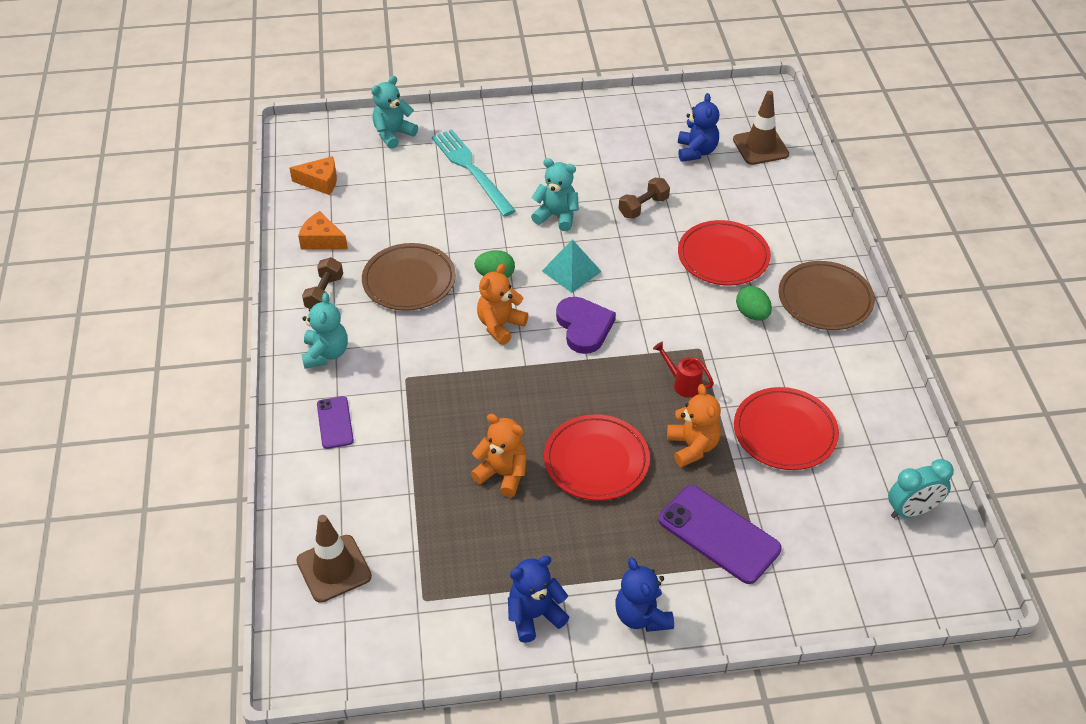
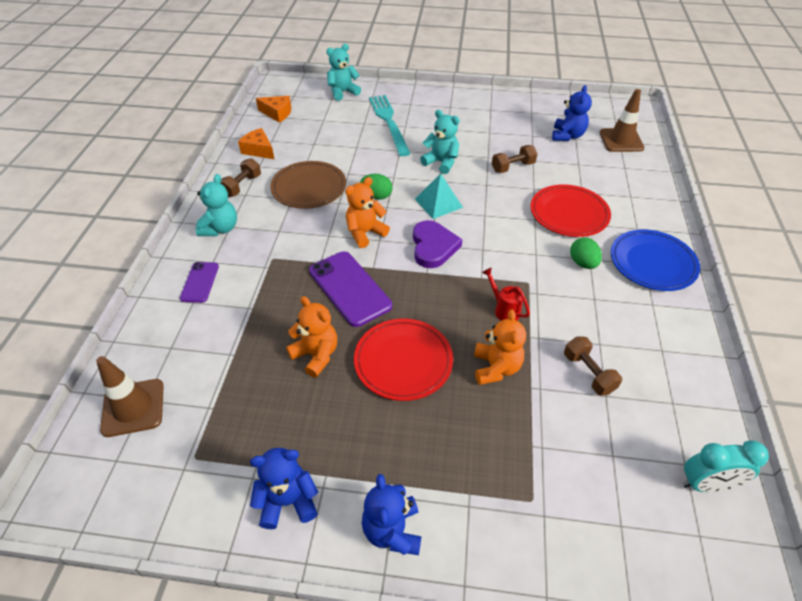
camera: 15 degrees right, 0 degrees up
purple phone [658,485,782,584] -> purple phone moved to [309,251,392,327]
red plate [734,387,839,470] -> brown dumbbell [564,337,622,396]
brown plate [778,261,875,330] -> blue plate [611,229,700,291]

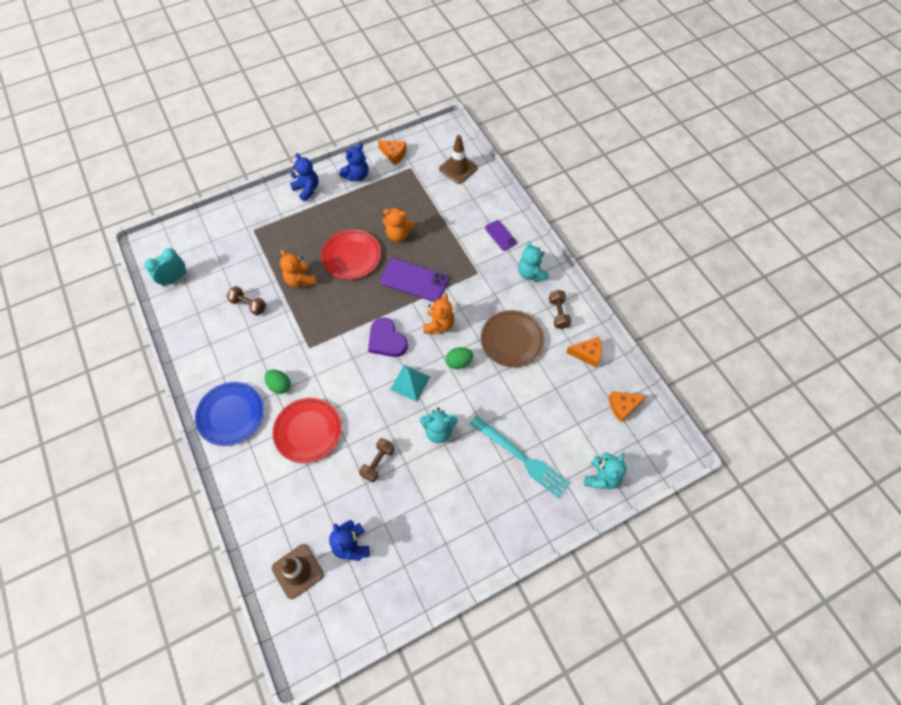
camera: 145 degrees right, 15 degrees up
red watering can [482,267,530,321] -> none
none -> orange cheese [378,140,407,165]

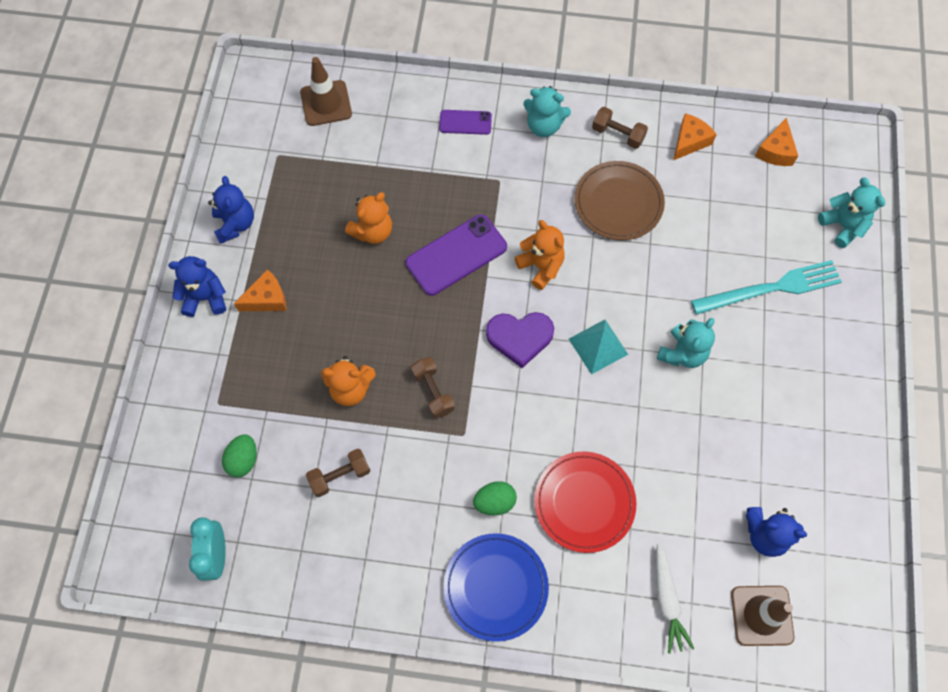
camera: 55 degrees left, 5 degrees up
red plate [321,230,381,280] -> none
brown dumbbell [359,438,395,482] -> brown dumbbell moved to [411,357,455,418]
orange cheese [378,140,407,165] -> orange cheese moved to [234,269,286,311]
green egg [446,347,473,369] -> green egg moved to [222,434,257,477]
none -> white carrot [656,544,694,654]

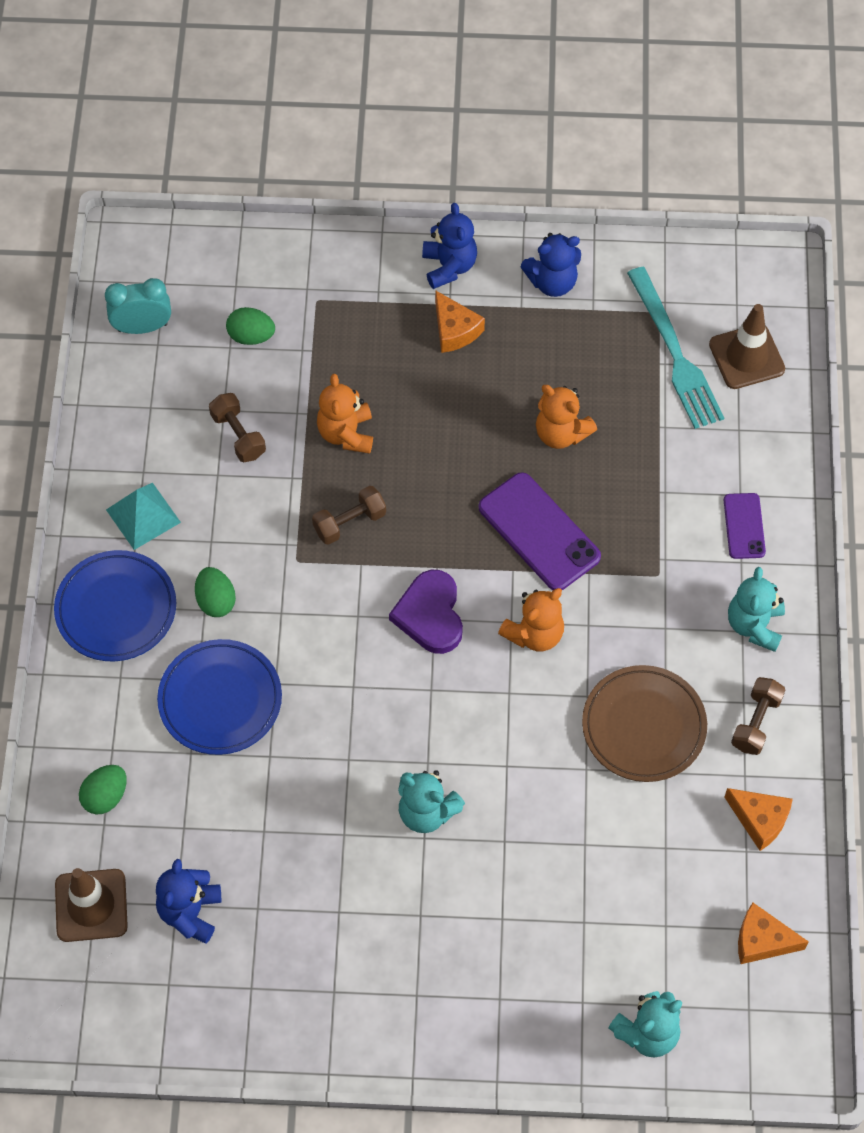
camera: 85 degrees right, 5 degrees down
red plate [534,451,637,553] -> blue plate [157,639,282,755]
turquoise pyramid [569,320,628,375] -> turquoise pyramid moved to [106,483,181,550]
white carrot [656,544,694,654] -> green egg [79,765,127,814]
turquoise fork [691,260,842,315] -> turquoise fork moved to [627,267,724,429]

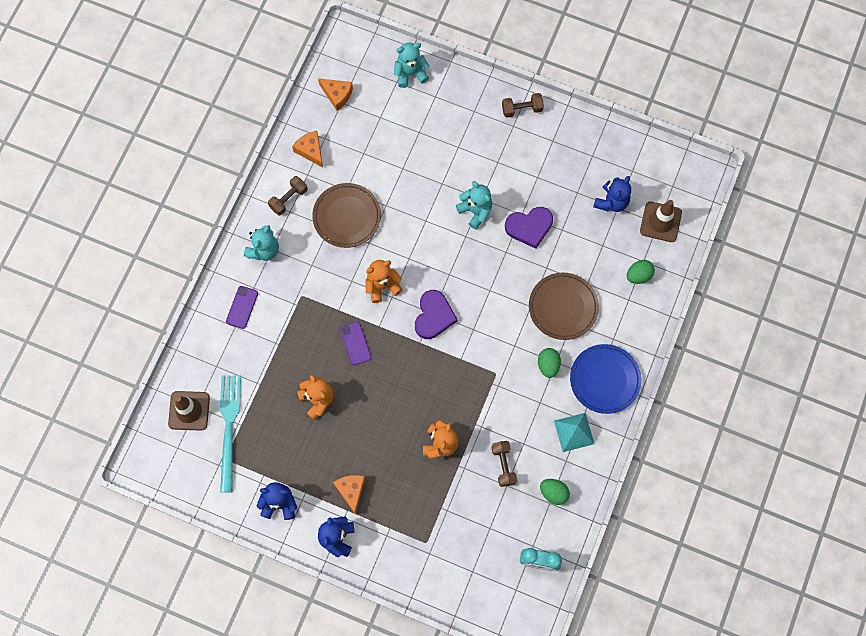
camera: 160 degrees left, 10 degrees up
blue plate [157,639,282,755] -> brown plate [529,273,599,340]
green egg [226,307,275,345] -> green egg moved to [540,479,570,505]
brown dumbbell [312,486,386,545] -> brown dumbbell moved to [502,93,544,118]
purple phone [479,472,601,590] -> purple phone [340,322,371,365], size x0.56
none -> purple heart [505,207,553,249]

